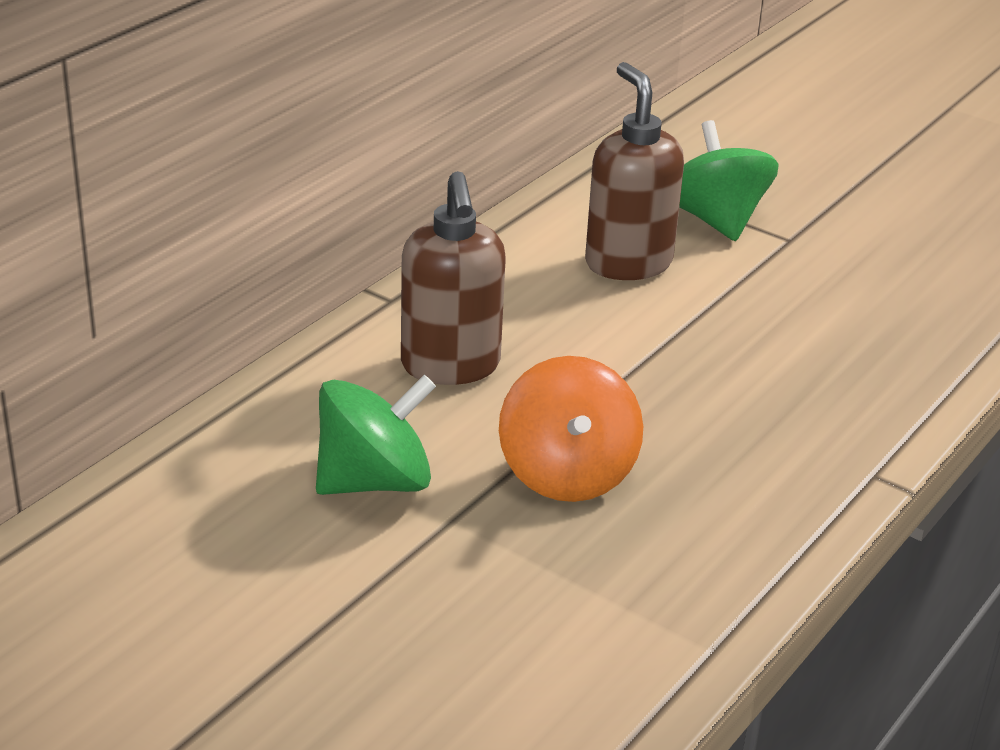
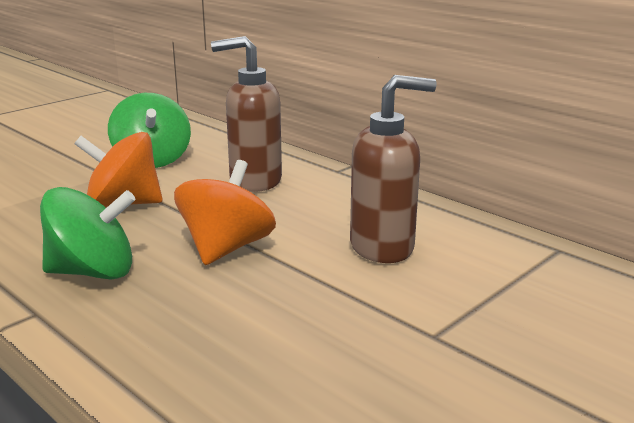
camera: 100 degrees right, 10 degrees down
green spinning top [679,120,779,241] -> green spinning top moved to [40,187,136,280]
none -> orange spinning top [174,160,276,265]

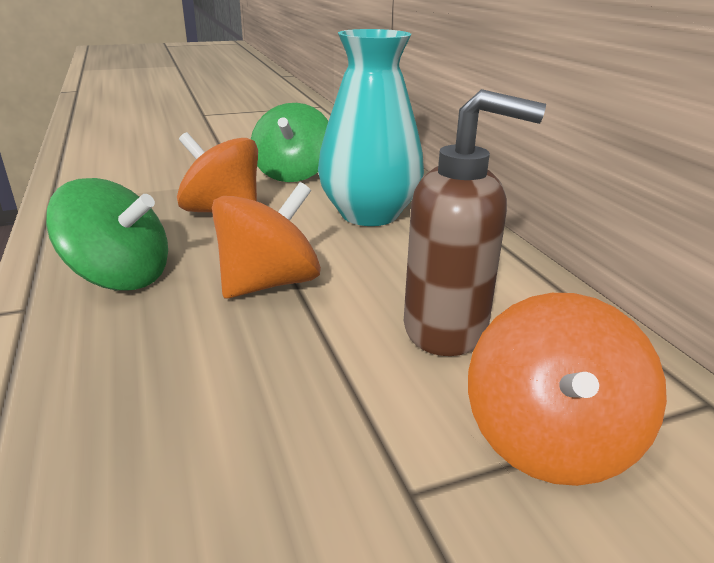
camera: 25 degrees right, 5 degrees up
brown soap dispenser [211,36,282,192] -> turquoise vase [318,29,424,226]
none -> orange spinning top [468,293,667,486]

